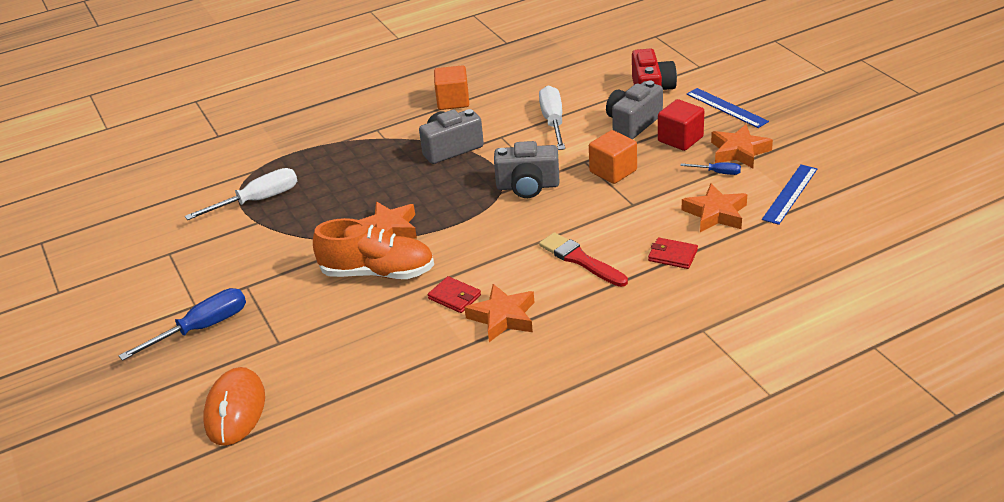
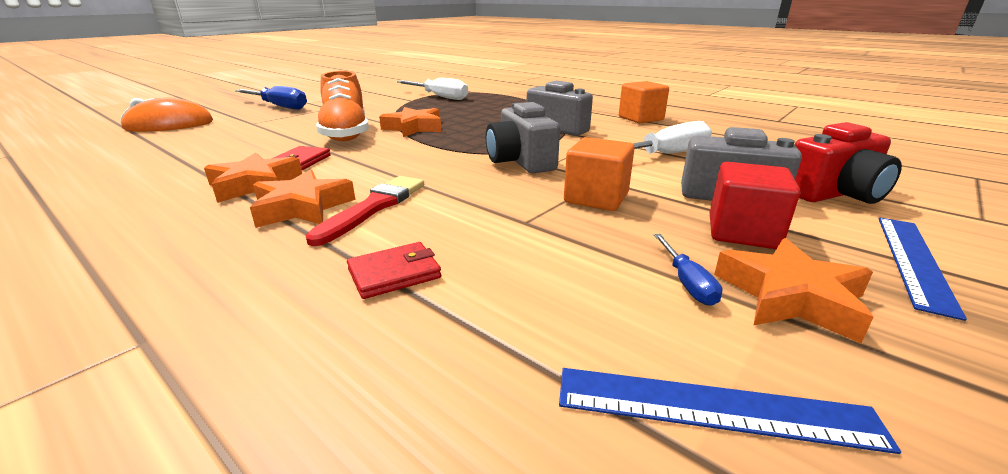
camera: 65 degrees right, 10 degrees down
red wallet [648,238,698,269] -> red wallet turned 60 degrees clockwise [347,242,441,299]
orange star [682,183,747,232] -> orange star moved to [250,169,355,228]

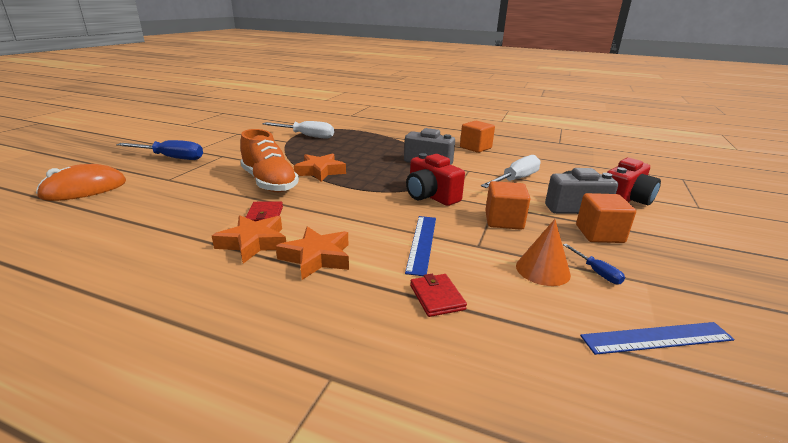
camera: 20 degrees left, 0 degrees up
red brush [305,176,424,246] -> none
red wallet [347,242,441,299] -> red wallet turned 60 degrees counterclockwise [410,274,467,317]
grey camera [486,102,560,173] -> red camera [406,153,465,206]
red cube [709,162,800,249] -> orange cube [576,193,636,243]
orange star [714,238,873,343] -> none
blue ruler [879,217,967,321] -> blue ruler moved to [405,216,436,276]
none -> orange cone [516,219,571,286]

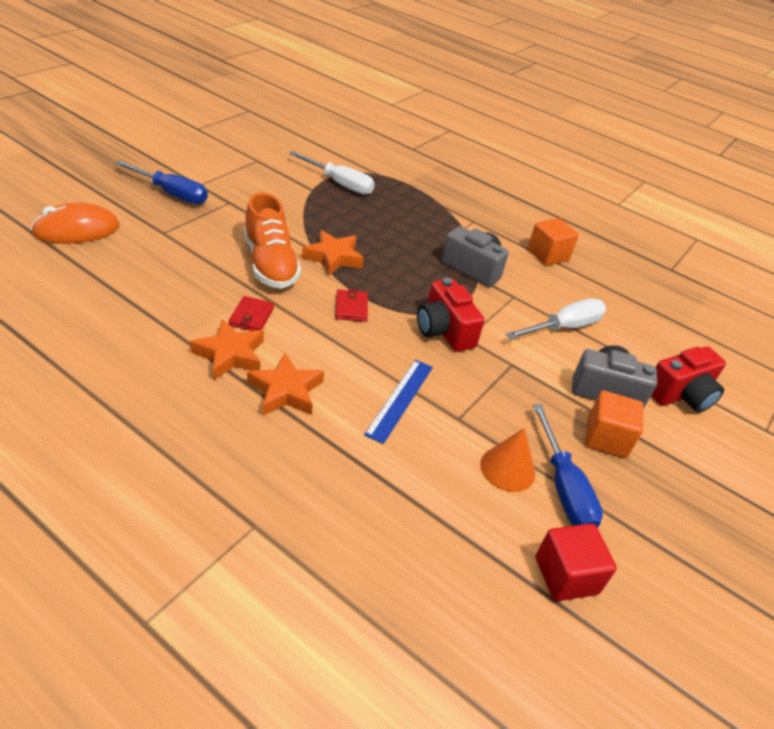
camera: 10 degrees right, 15 degrees up
red wallet [410,274,467,317] -> red wallet moved to [335,289,368,322]
orange cube [485,181,530,230] -> none
blue screwdriver [563,244,625,285] -> blue screwdriver [533,404,603,528], size x1.99
blue ruler [580,322,735,355] -> red cube [535,523,617,601]

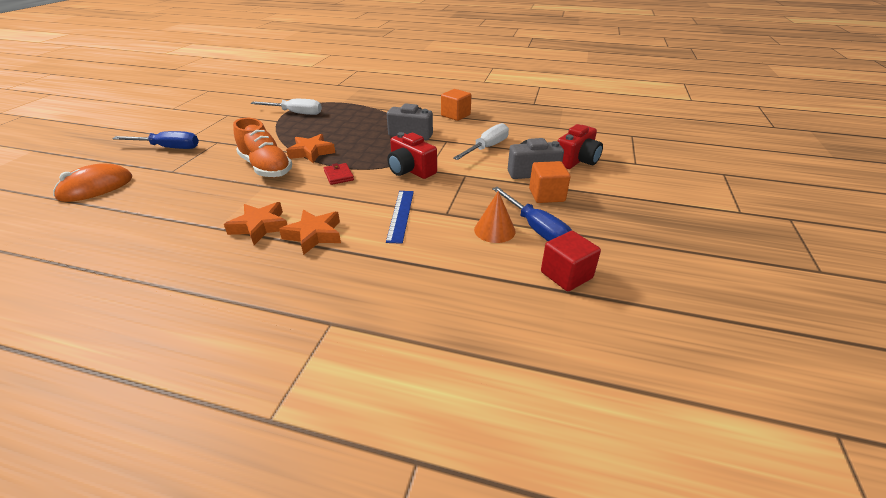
camera: 15 degrees left, 5 degrees down
red wallet [228,296,274,331] -> none

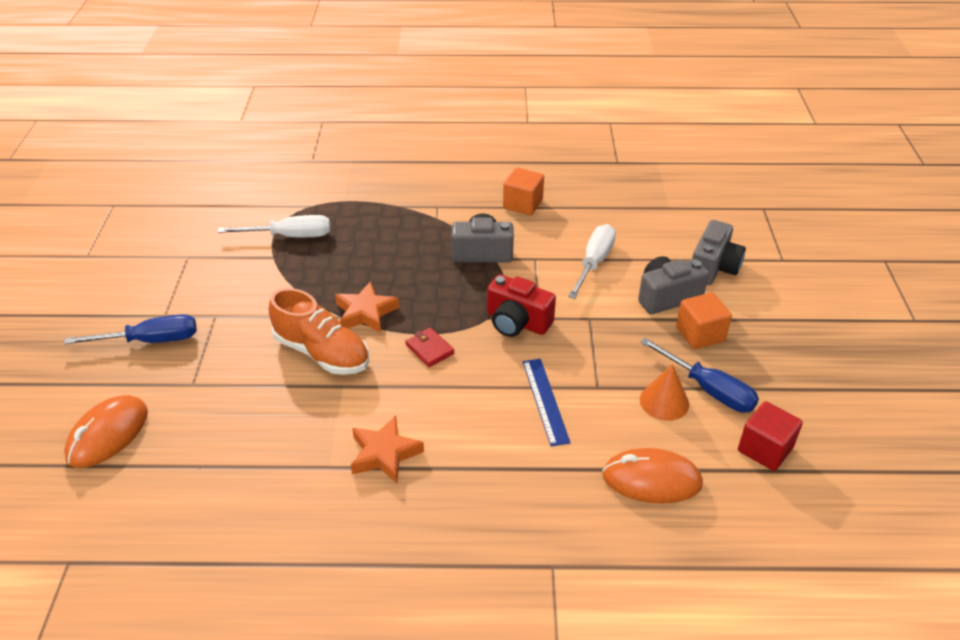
camera: 15 degrees left, 5 degrees up
orange star [279,210,341,255] -> none
red camera [557,124,603,169] -> grey camera [692,220,746,285]
none -> orange mouse [602,448,703,504]

